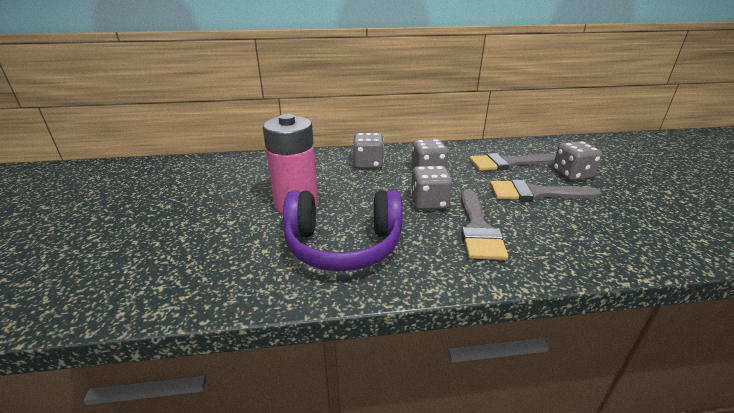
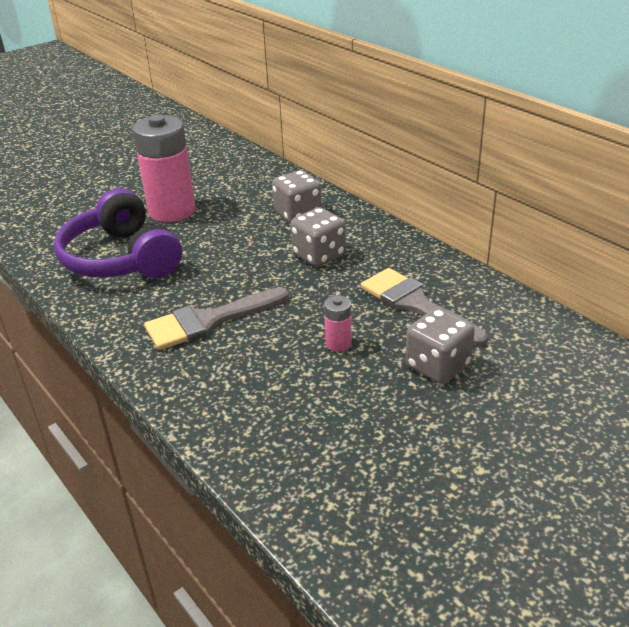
camera: 60 degrees right, 5 degrees up
grey dice [411,166,453,210] -> none
grey brush [490,180,601,201] -> pink battery [324,296,352,352]

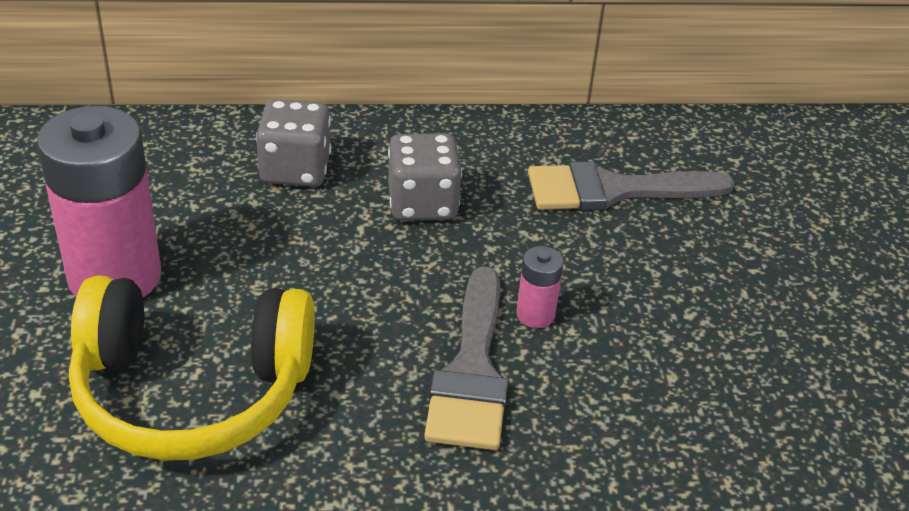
camera: 60 degrees left, 5 degrees up
purple headphones [54,188,182,278] -> yellow headphones [69,275,315,461]
pink battery [324,296,352,352] -> pink battery moved to [516,246,563,328]
grey dice [406,308,475,384] -> none

